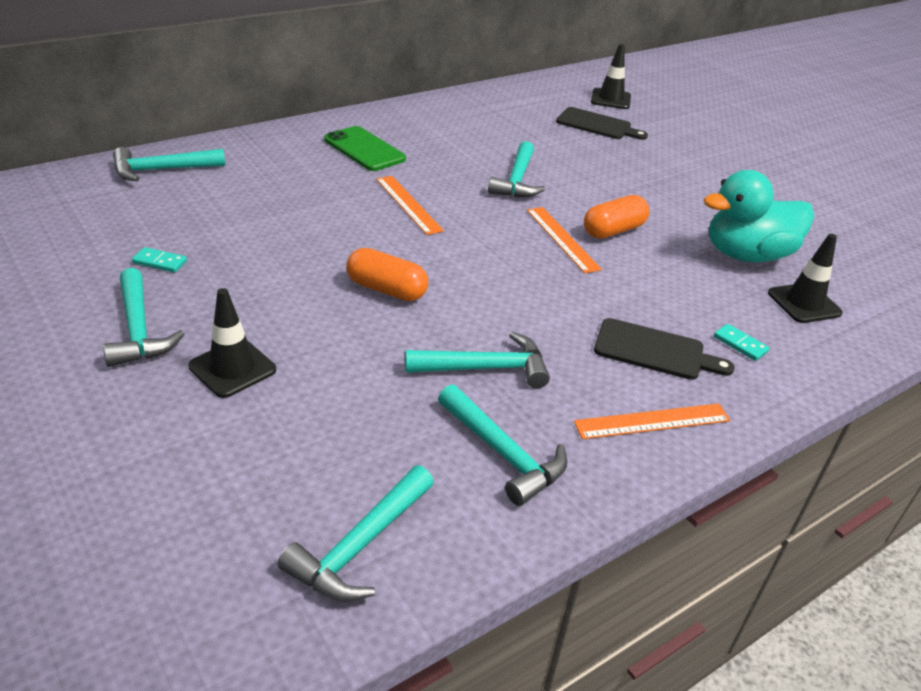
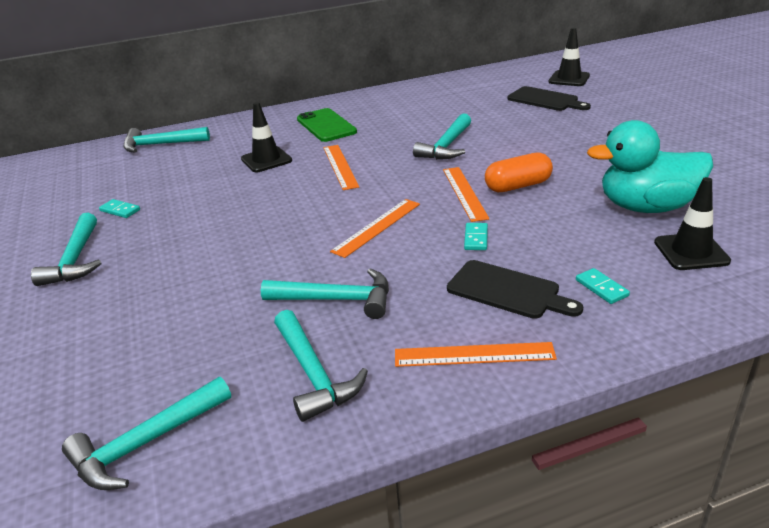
camera: 20 degrees right, 5 degrees down
black traffic cone [188,288,276,398] -> black traffic cone moved to [241,102,292,172]
orange capsule [346,248,428,301] -> none
none -> orange ruler [330,199,420,258]
none -> turquoise domino [464,223,488,250]

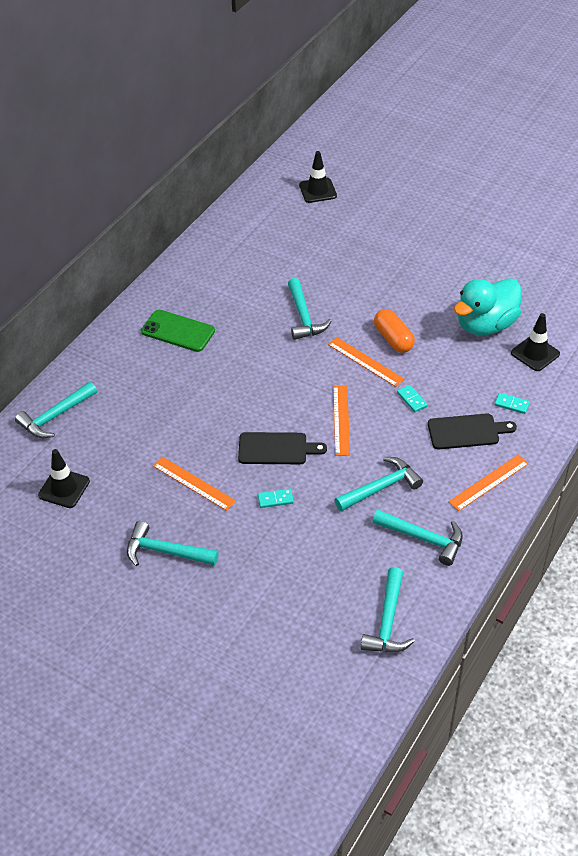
camera: 40 degrees left, 15 degrees up
turquoise hammer [31,213,102,286] -> turquoise hammer turned 150 degrees clockwise [127,521,219,566]
turquoise domino [99,199,140,218] -> turquoise domino moved to [258,489,294,508]
black traffic cone [241,102,292,172] -> black traffic cone moved to [38,449,90,508]
orange ruler [323,145,359,190] -> orange ruler moved to [153,457,236,511]
orange capsule [485,152,553,192] -> orange capsule turned 60 degrees counterclockwise [374,309,415,353]
black cutting board [507,86,591,111] -> black cutting board moved to [238,432,327,464]

